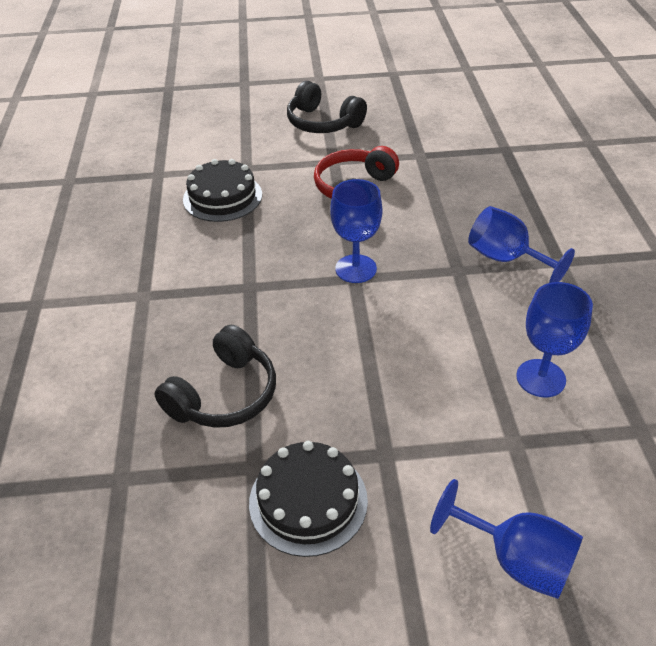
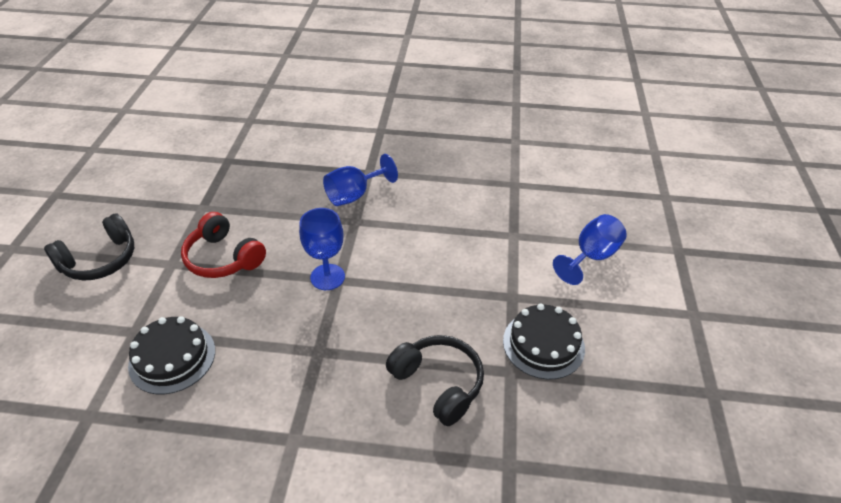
camera: 80 degrees left, 0 degrees up
blue goblet [516,282,593,397] -> none

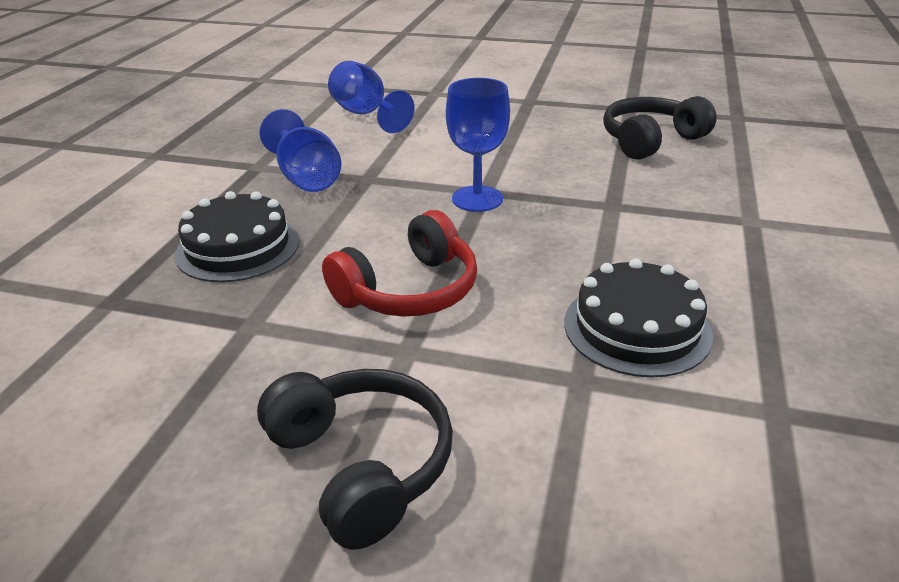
camera: 80 degrees left, 10 degrees down
black cake [503,303,585,379] -> black cake moved to [175,191,299,282]
blue goblet [553,214,627,285] -> blue goblet moved to [328,61,415,133]

